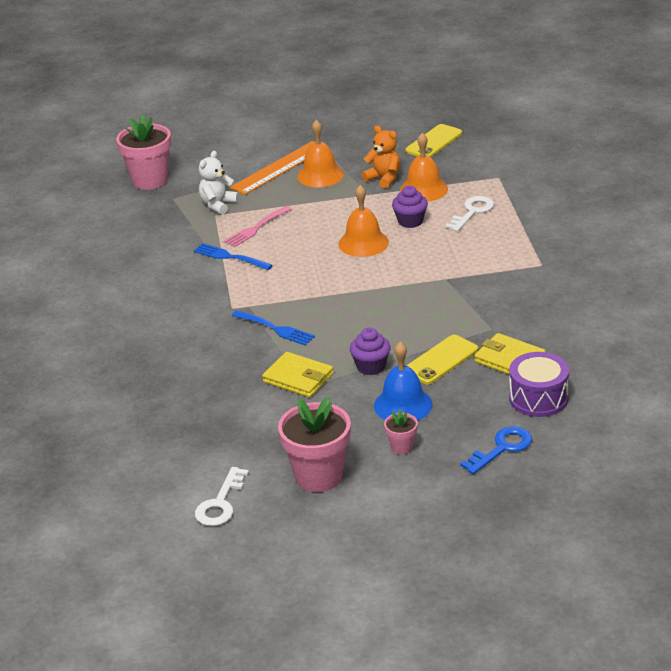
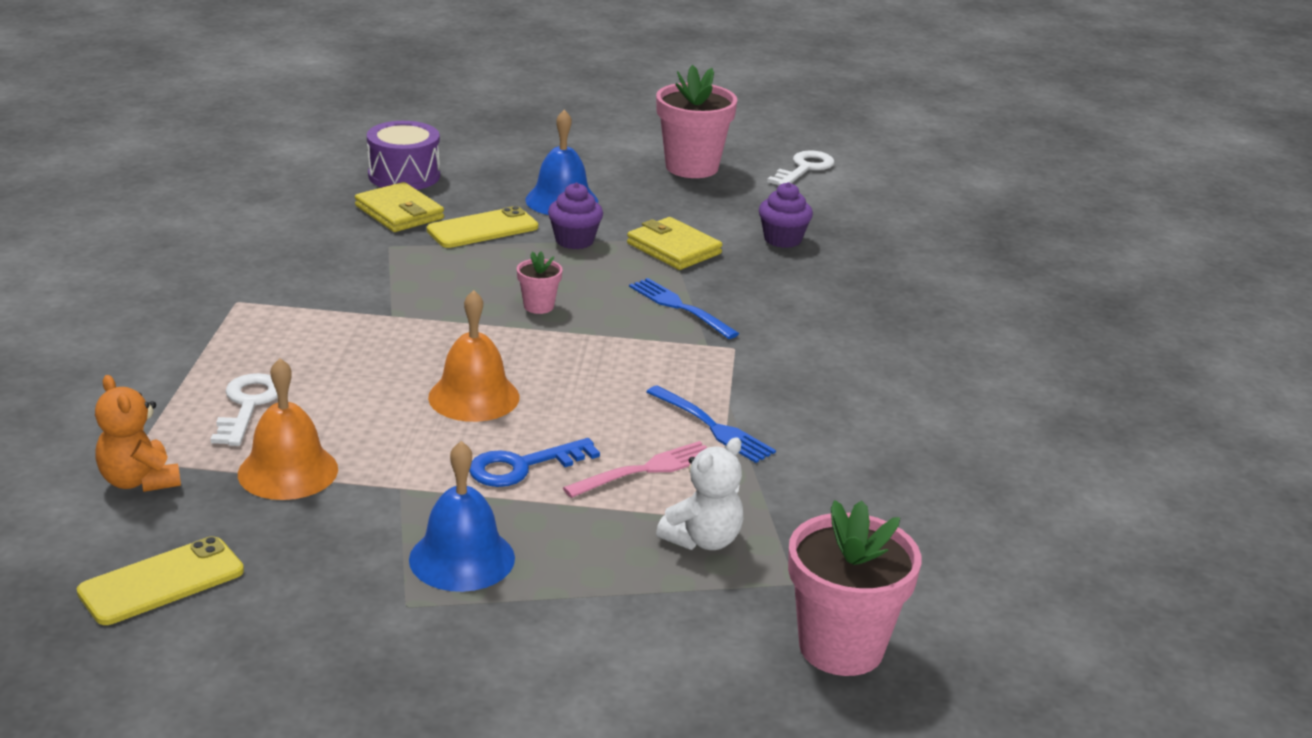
camera: 170 degrees left, 5 degrees down
orange ruler [230,141,314,195] -> none
orange bell [297,120,344,188] -> blue bell [409,441,515,592]
orange teddy bear [361,126,400,189] -> orange teddy bear moved to [95,375,181,492]
pink flower pot [384,410,418,455] -> pink flower pot moved to [517,251,563,314]
purple cupcake [392,186,428,228] -> purple cupcake moved to [759,182,813,248]
white key [445,196,494,232] -> white key turned 135 degrees clockwise [211,373,278,446]
blue key [460,426,532,474] -> blue key moved to [469,438,600,487]

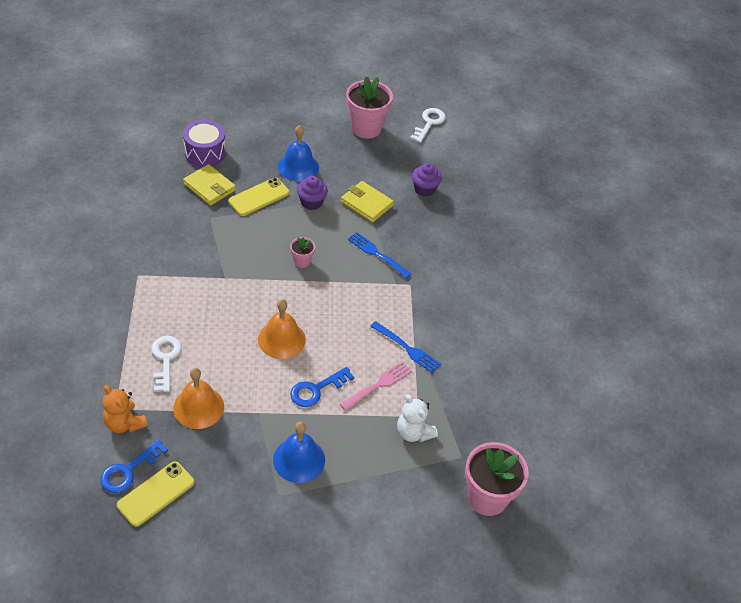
camera: 10 degrees left, 20 degrees up
white teddy bear [656,438,743,550] -> white teddy bear turned 105 degrees clockwise [397,394,438,442]
none -> blue key [100,439,168,493]

